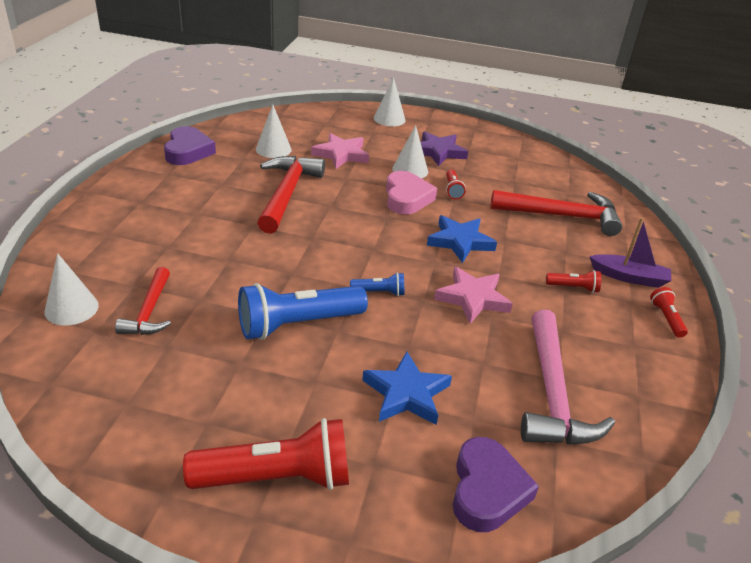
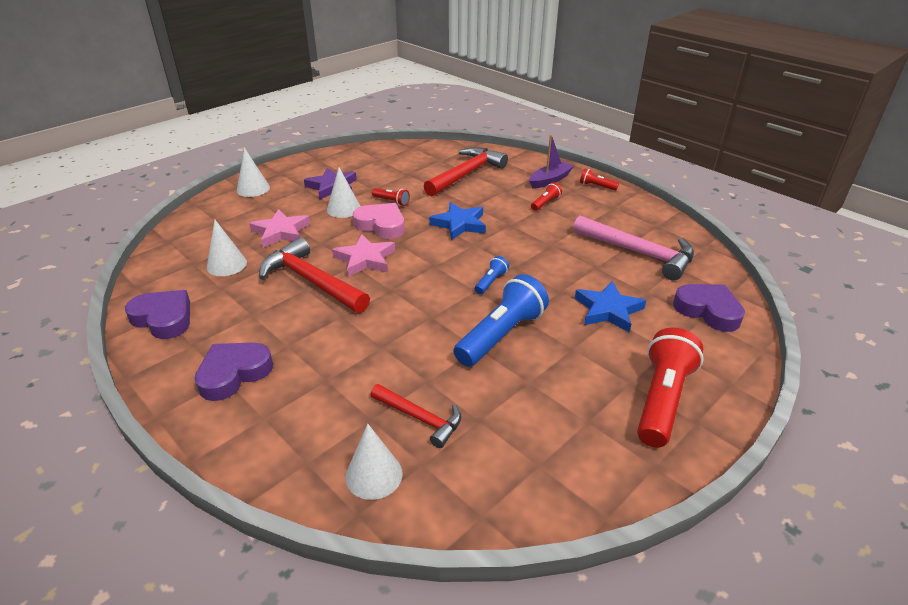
camera: 55 degrees left, 0 degrees up
blue flashlight [238,283,368,340] -> blue flashlight turned 150 degrees counterclockwise [454,274,549,367]
pink star [434,266,513,324] -> pink star moved to [332,234,395,277]
none -> purple heart [194,342,273,401]

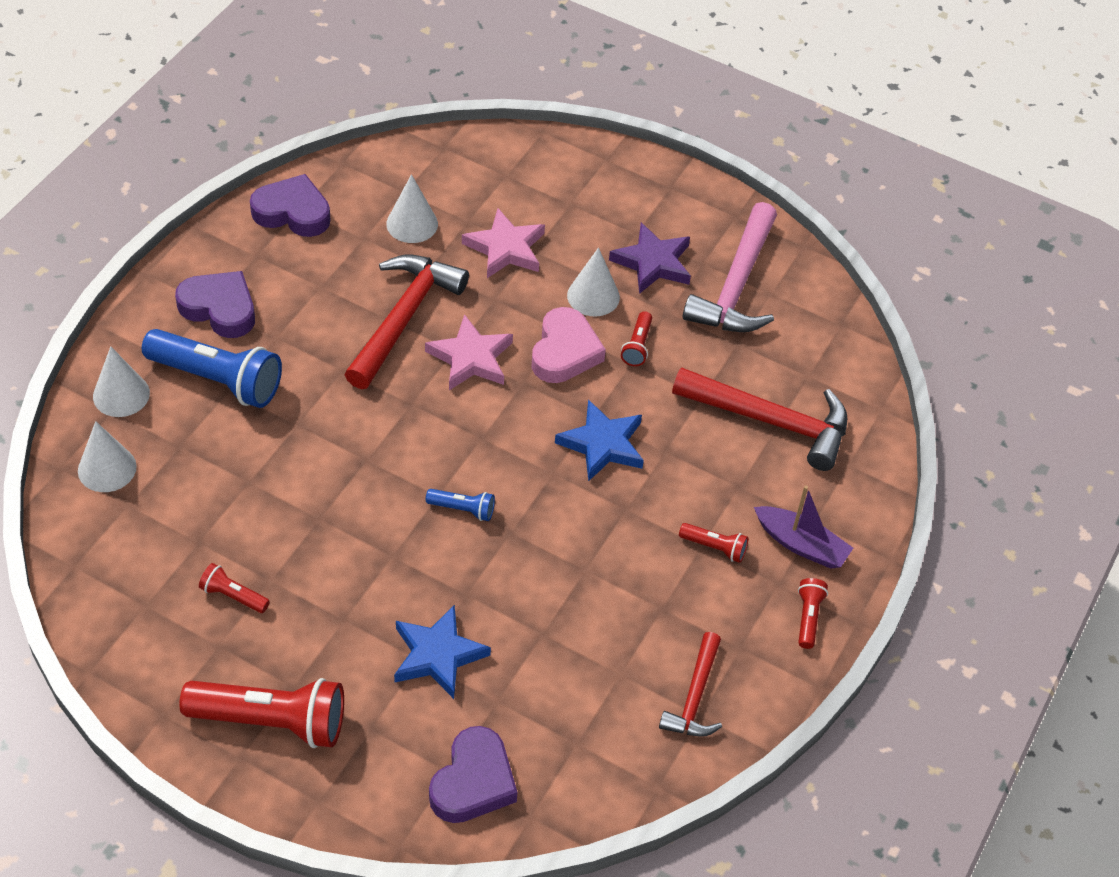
camera: 70 degrees right, 15 degrees up
purple heart [125,290,190,339] -> purple heart turned 90 degrees counterclockwise [250,174,331,237]
white cone [237,148,270,197] -> white cone moved to [93,346,150,417]
red hammer [370,384,461,448] -> red hammer moved to [659,632,722,737]
blue flashlight [454,274,549,367] -> blue flashlight moved to [142,329,282,408]
pink hammer [573,216,694,280] -> pink hammer moved to [683,202,777,332]
none -> red flashlight [199,563,270,613]

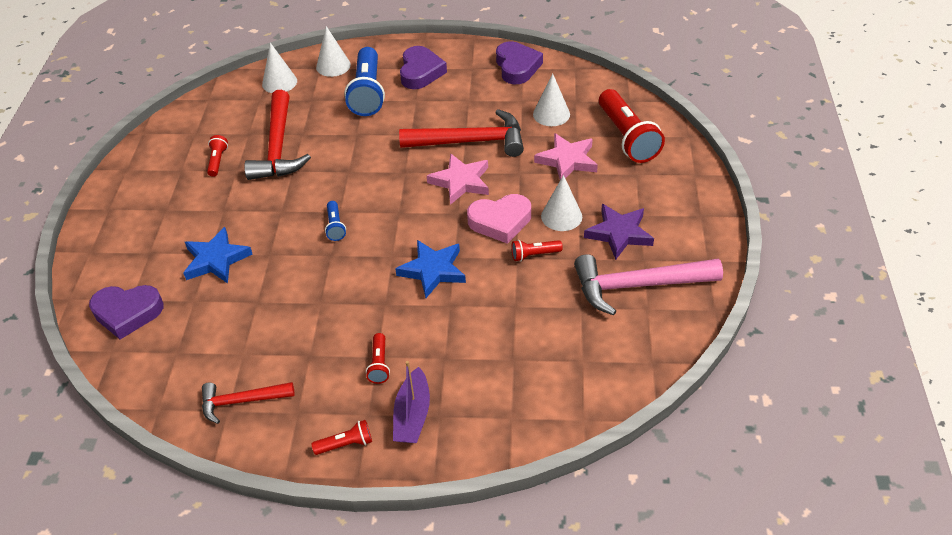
camera: 70 degrees right, 5 degrees down
red flashlight [179,678,344,748] -> red flashlight moved to [599,89,665,163]
red hammer [672,367,848,471] -> red hammer moved to [244,90,311,180]

